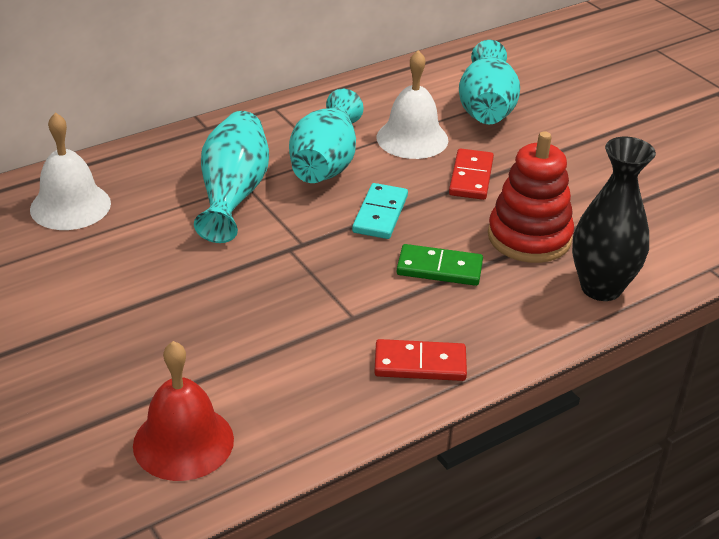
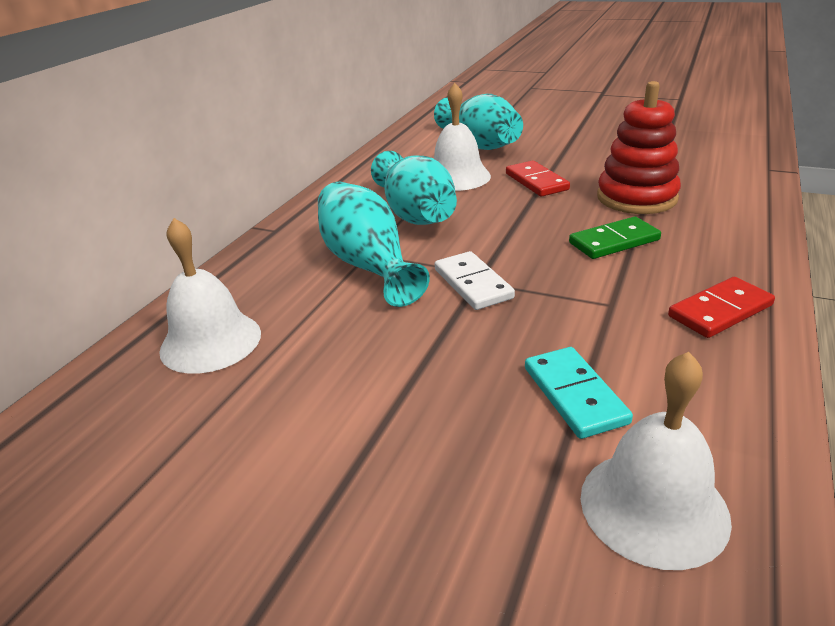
camera: 30 degrees left, 5 degrees down
red bell [133,341,234,481] -> white bell [581,352,732,570]
turquoise domino [352,183,408,239] -> turquoise domino moved to [525,347,633,439]
black vase [572,137,656,301] -> none
none -> white domino [435,251,515,310]

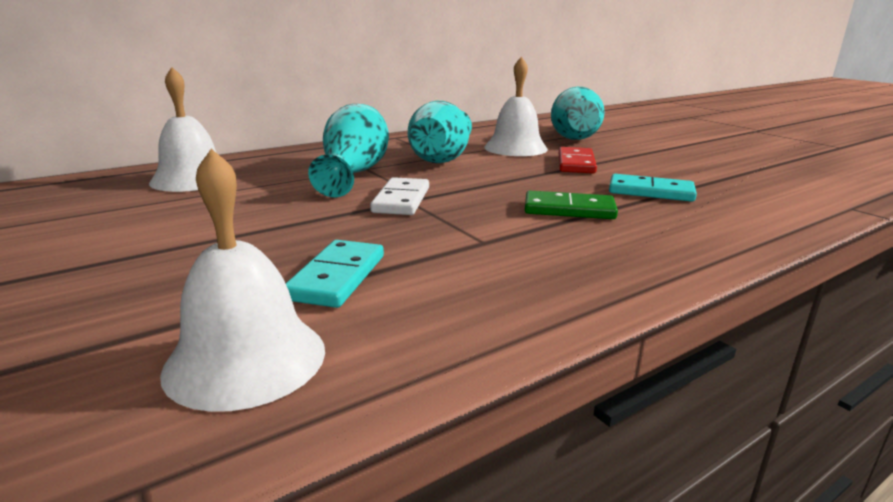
camera: 30 degrees right, 10 degrees down
red stacking toy [597,81,681,214] -> turquoise domino [609,174,697,202]
red domino [668,277,775,338] -> none

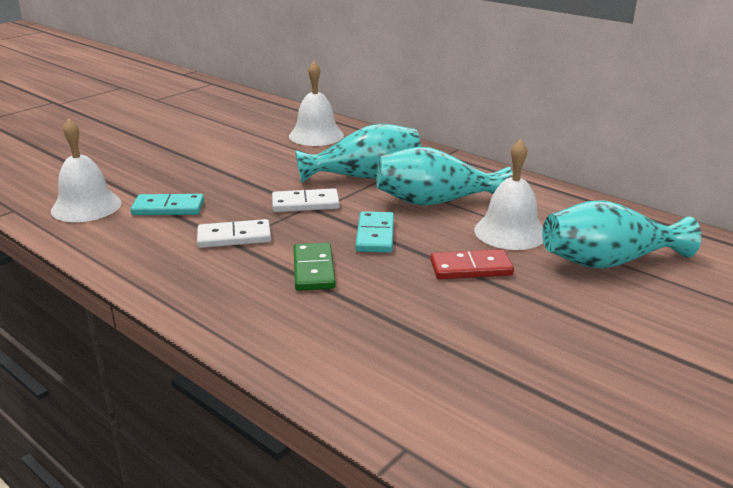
camera: 75 degrees right, 5 degrees up
turquoise domino [609,174,697,202] -> turquoise domino moved to [355,211,394,253]
none -> white domino [197,219,271,248]

